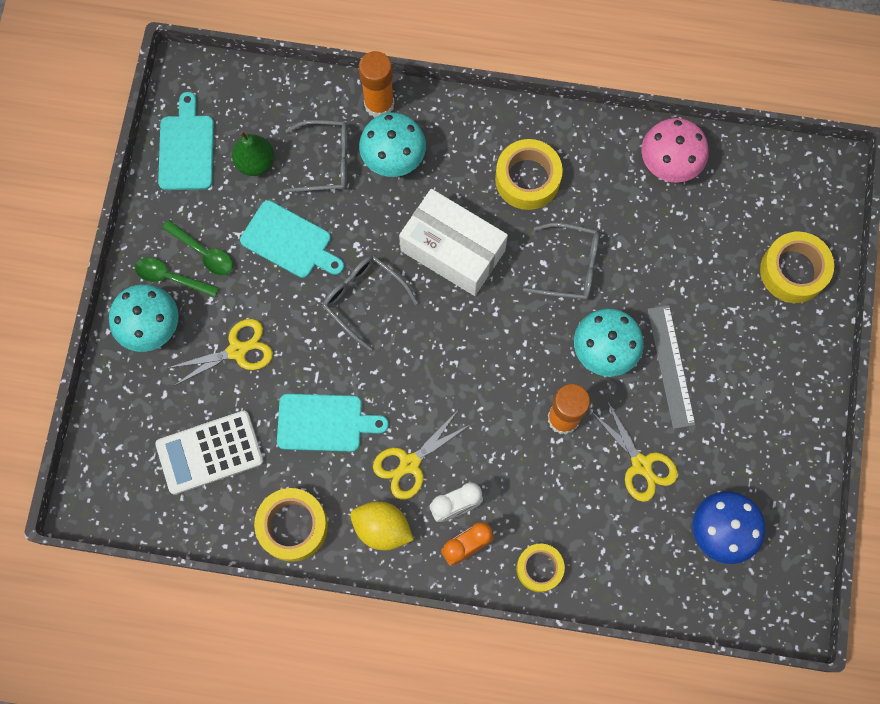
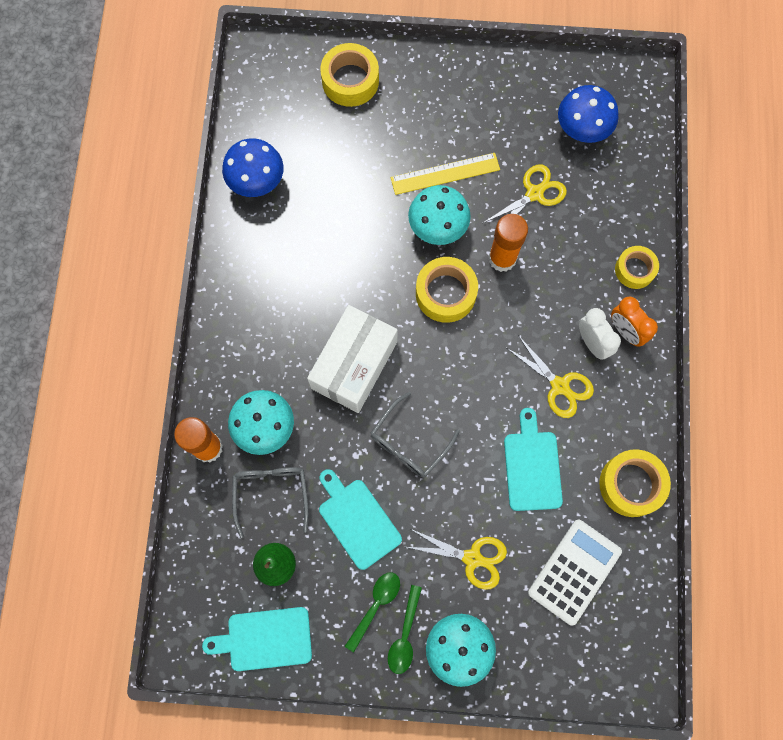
camera: 95 degrees left, 0 degrees up
white calculator [155,411,263,495] -> white calculator turned 120 degrees counterclockwise [528,520,622,626]
yellow scissors [168,319,273,386] -> yellow scissors turned 135 degrees clockwise [407,528,507,590]
turquoise cutting board [240,200,344,278] -> turquoise cutting board turned 60 degrees counterclockwise [319,469,402,570]
yellow lemon [350,501,414,551] -> none
yellow tape [495,139,563,210] -> yellow tape moved to [416,257,478,323]
grey glasses [523,222,599,300] -> none
pink mushroom [641,118,709,183] -> blue mushroom [222,138,284,197]
grey ruler [648,305,696,429] -> yellow ruler [391,153,500,195]

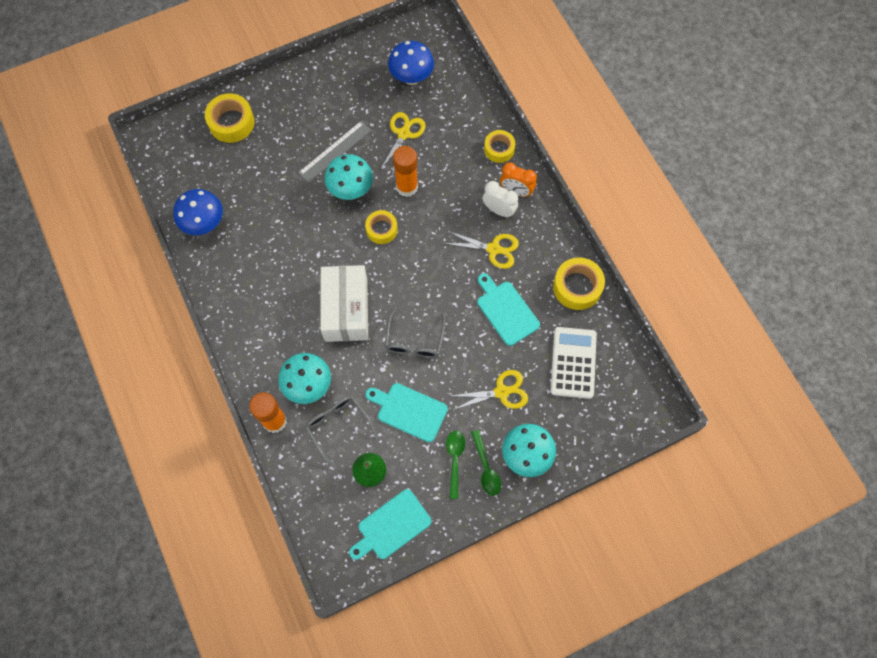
camera: 30 degrees left, 5 degrees down
yellow ruler [391,153,500,195] -> grey ruler [298,121,371,183]
yellow tape [416,257,478,323] -> yellow tape [365,210,398,244], size x0.66

